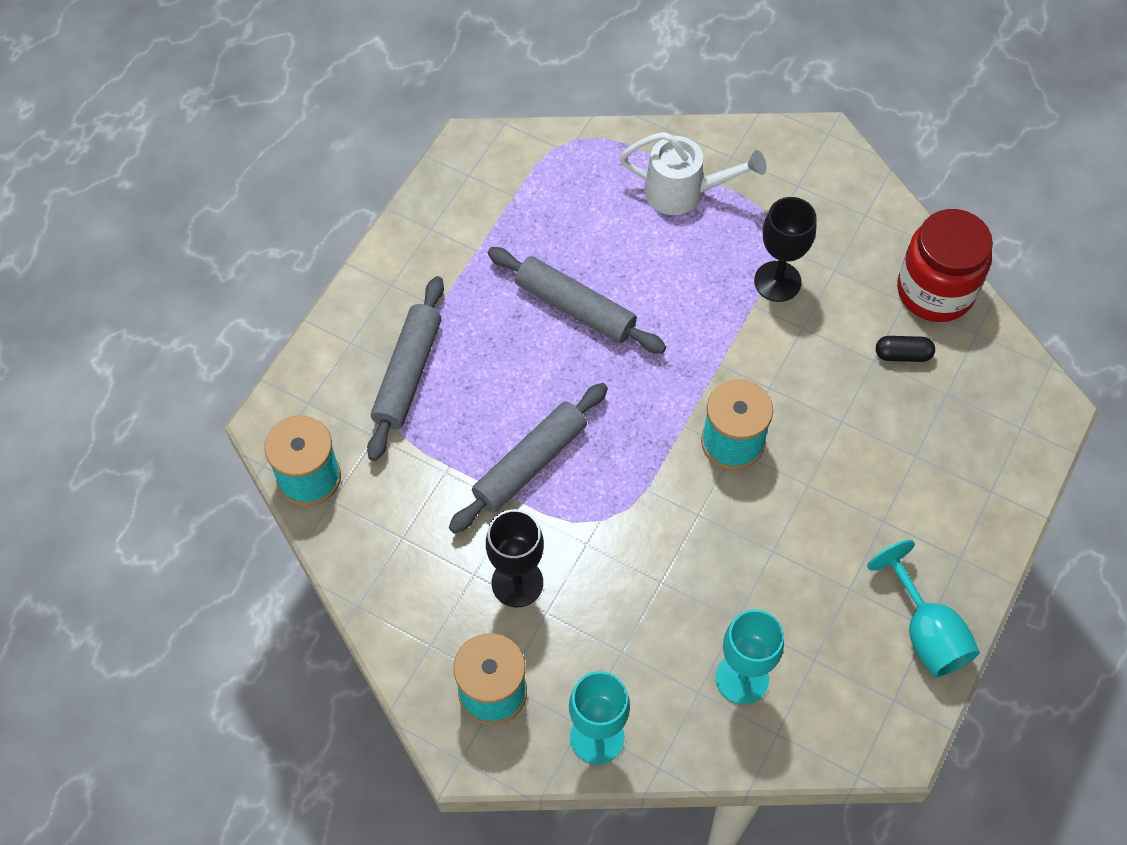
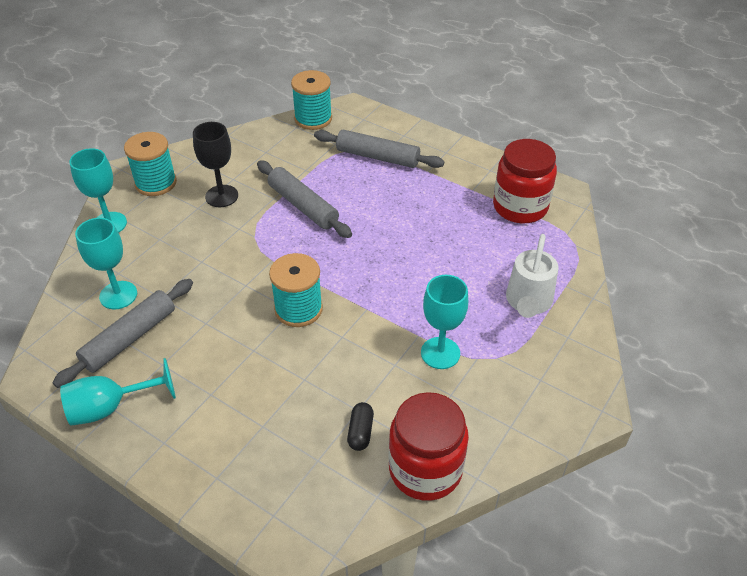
camera: 95 degrees right, 15 degrees down
grey rolling pin [488,247,666,354] -> grey rolling pin moved to [53,279,193,388]
black goblet [754,197,817,302] -> turquoise goblet [421,275,468,369]
none -> red jar [493,139,557,223]

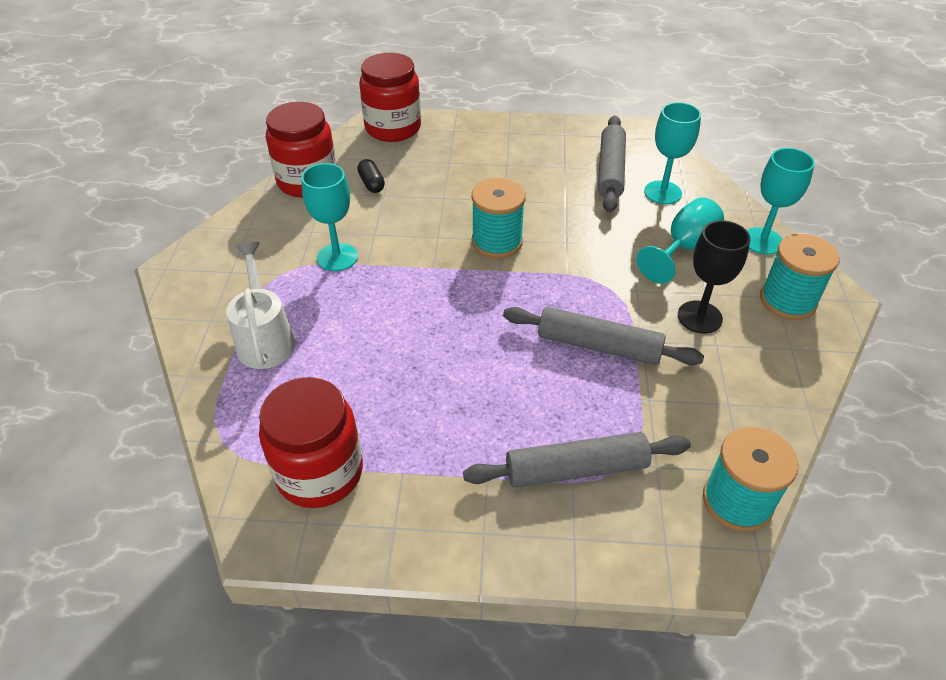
camera: 150 degrees right, 0 degrees up
turquoise goblet [60,358,176,426] -> turquoise goblet moved to [637,198,724,284]
none -> red jar [359,53,421,142]

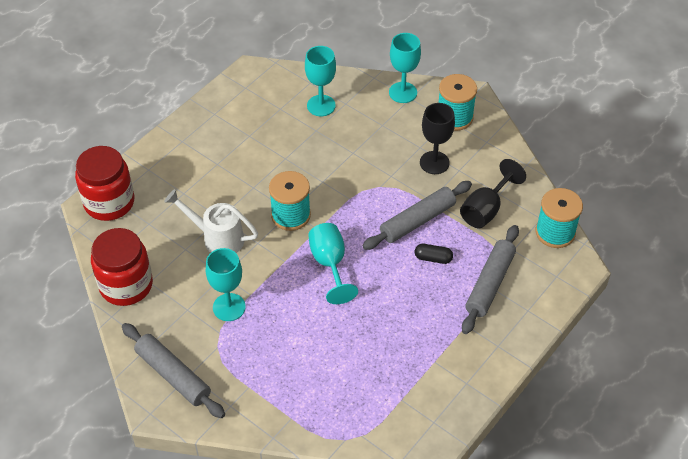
camera: 55 degrees left, 5 degrees up
white watering can [226,242,295,369] -> white watering can moved to [164,189,258,253]
red jar [259,377,363,508] -> none
black capsule [357,159,385,193] -> black capsule moved to [415,244,453,264]
grey rolling pin [598,116,626,213] -> grey rolling pin moved to [122,323,225,418]
turquoise goblet [637,198,724,284] -> turquoise goblet moved to [308,223,358,304]
none -> black goblet [460,159,526,228]

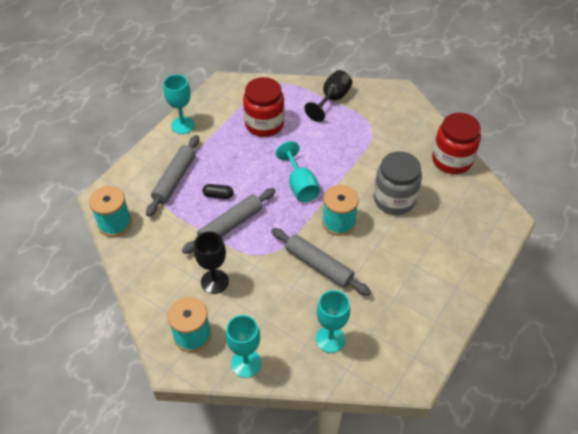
camera: 175 degrees right, 0 degrees up
red jar [75,146,134,221] -> red jar moved to [243,77,284,137]
grey rolling pin [122,323,225,418] -> grey rolling pin moved to [271,228,371,296]
white watering can [164,189,258,253] -> grey jar [374,151,422,215]
turquoise goblet [206,248,246,321] -> turquoise goblet moved to [164,74,195,134]
black goblet [460,159,526,228] -> black goblet moved to [304,70,352,122]

